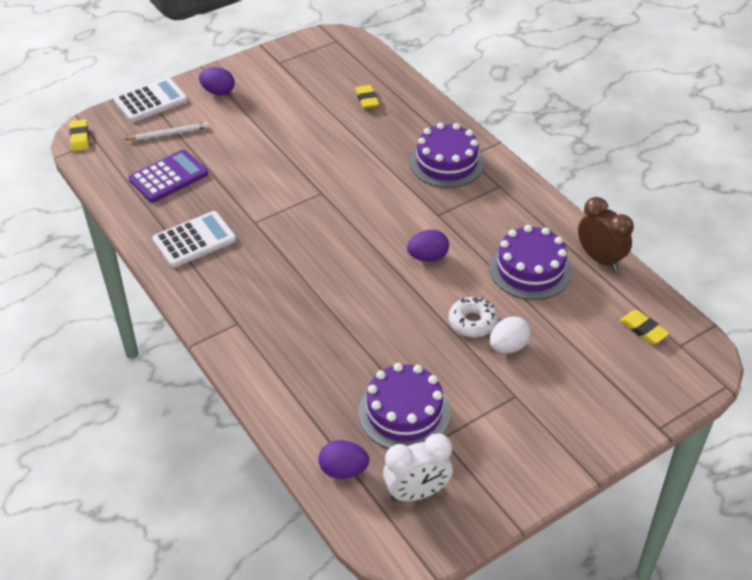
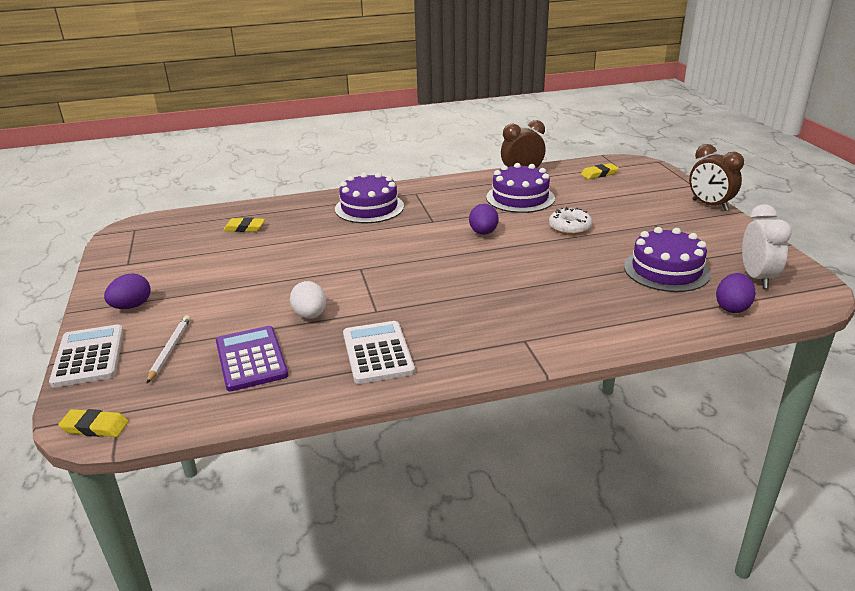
camera: 70 degrees left, 15 degrees down
white egg [490,317,531,353] -> white egg moved to [290,281,326,319]
none -> brown clock [689,144,744,211]

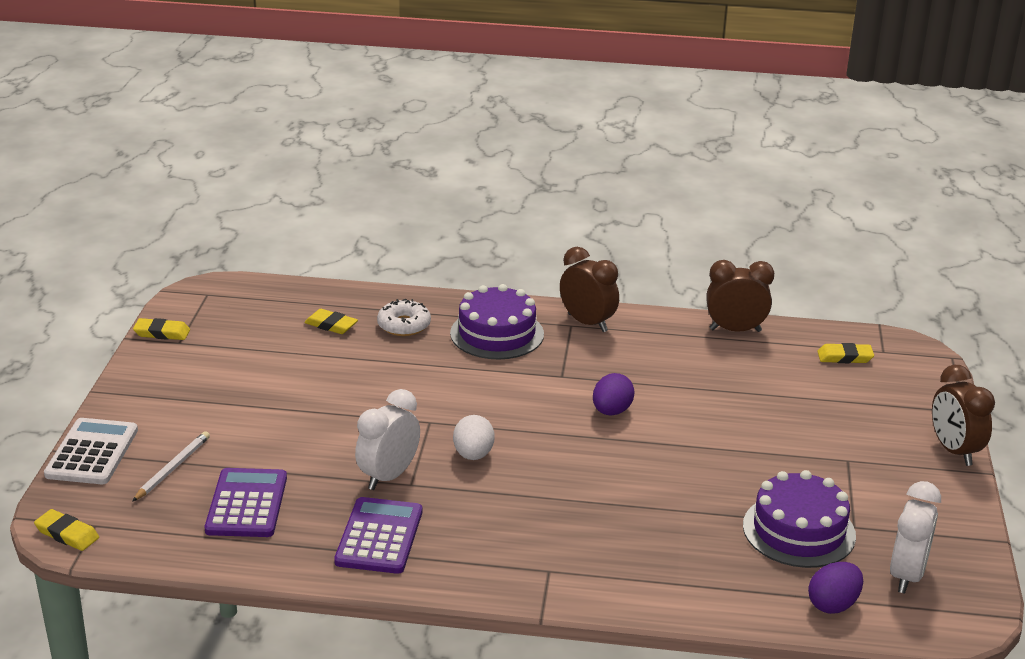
camera: 20 degrees right, 0 degrees up
purple egg [104,273,151,309] -> none
white egg [290,281,326,319] -> white egg moved to [453,415,495,460]
white calculator [343,321,415,384] -> purple calculator [334,497,422,574]
purple cake [486,163,555,213] -> none
white donut [549,207,592,235] -> white donut moved to [377,299,431,336]
none -> yellow eraser [133,318,190,340]
none -> white clock [355,389,420,490]
none -> brown clock [560,247,619,332]

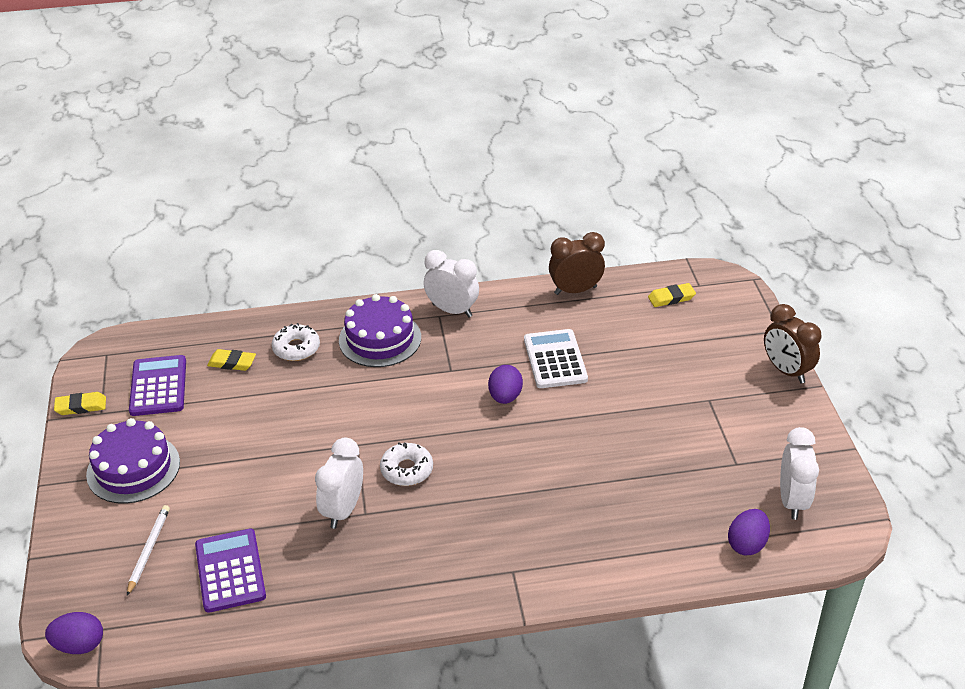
camera: 15 degrees left, 10 degrees up
yellow eraser [34,509,99,551] -> purple egg [45,612,103,654]
white calculator [44,418,138,484] -> white calculator moved to [524,329,588,388]
purple calculator [334,497,422,574] -> purple calculator moved to [129,355,186,416]
white egg [453,415,495,460] -> white donut [380,442,433,486]
brown clock [560,247,619,332] -> white clock [423,250,479,317]
purple cake [743,470,856,568] -> purple cake moved to [86,418,180,504]

